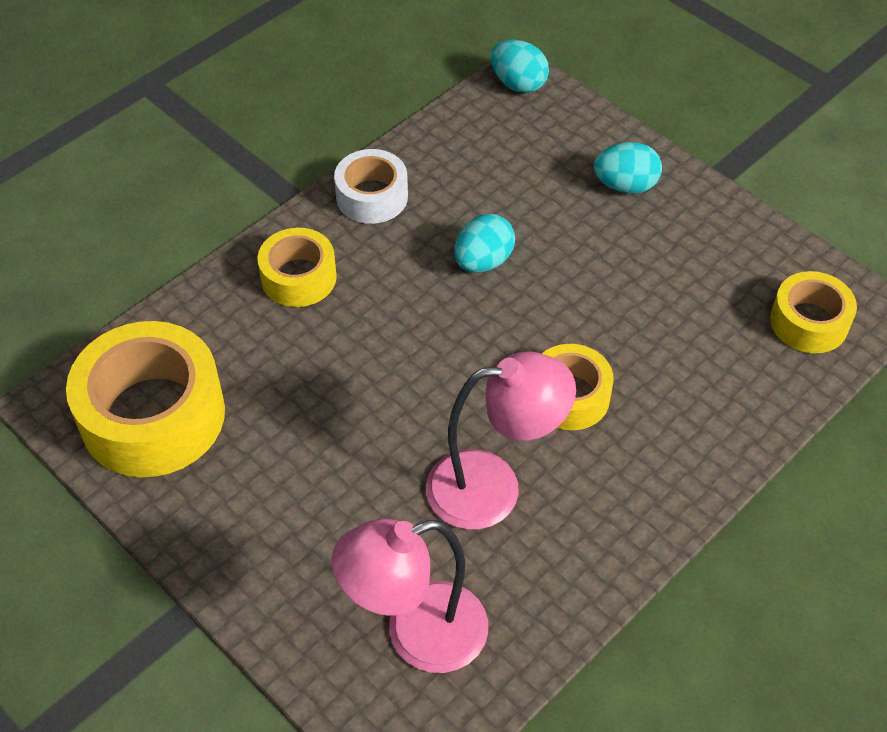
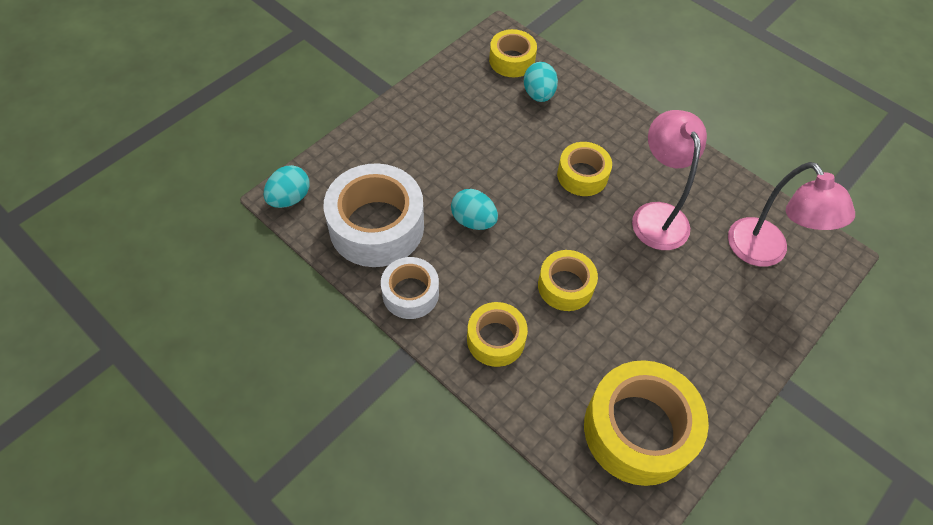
camera: 95 degrees left, 5 degrees up
turquoise egg [594,142,662,194] -> turquoise egg moved to [524,62,558,102]
none -> white tape [324,163,424,267]
none -> yellow tape [538,250,598,311]

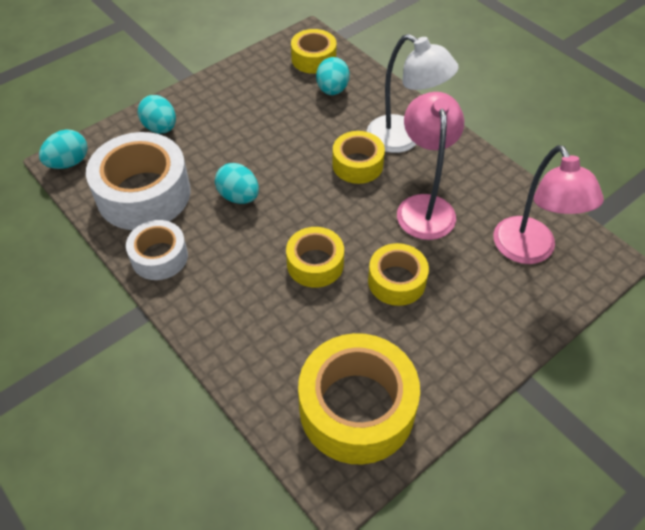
camera: 10 degrees right, 5 degrees down
yellow tape [467,302,528,367] -> yellow tape moved to [368,243,429,306]
none -> turquoise egg [138,95,176,133]
none -> white lamp [367,34,459,153]

